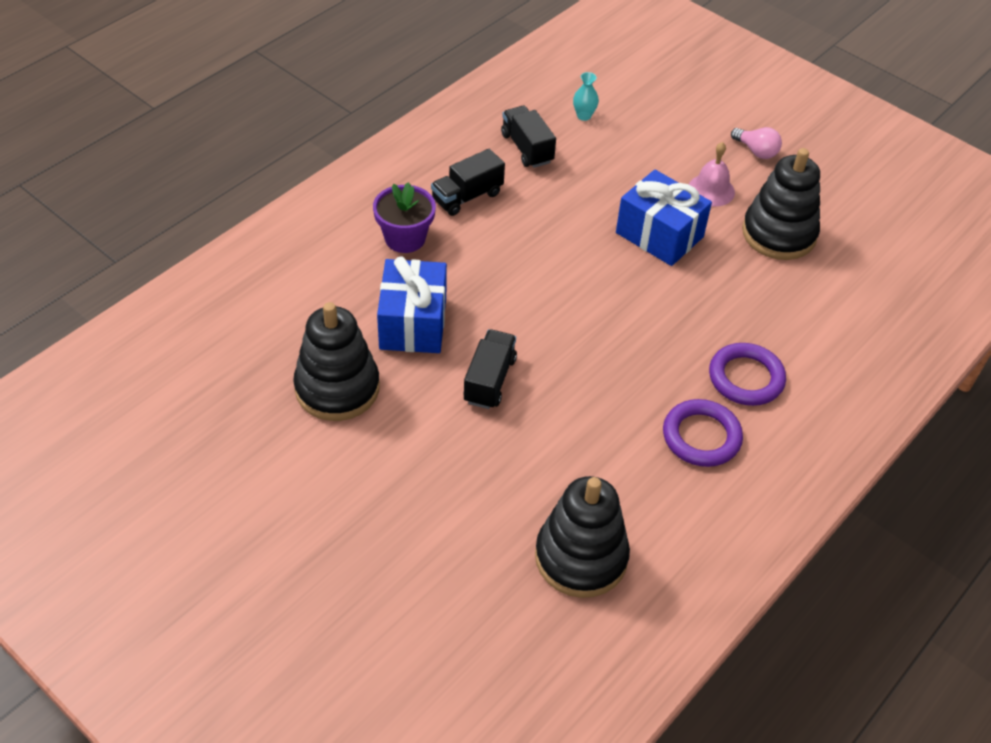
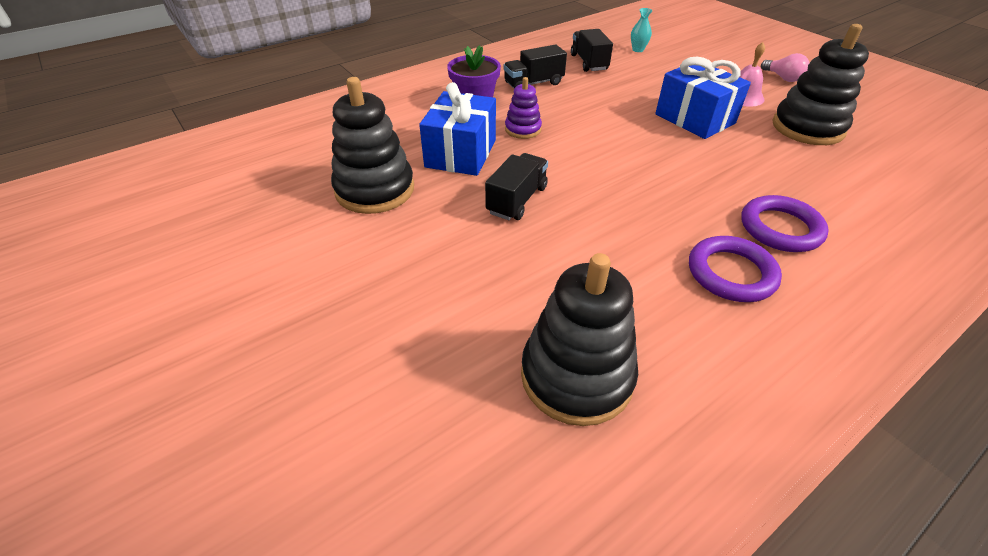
camera: 15 degrees right, 5 degrees down
none -> purple stacking toy [505,77,542,139]

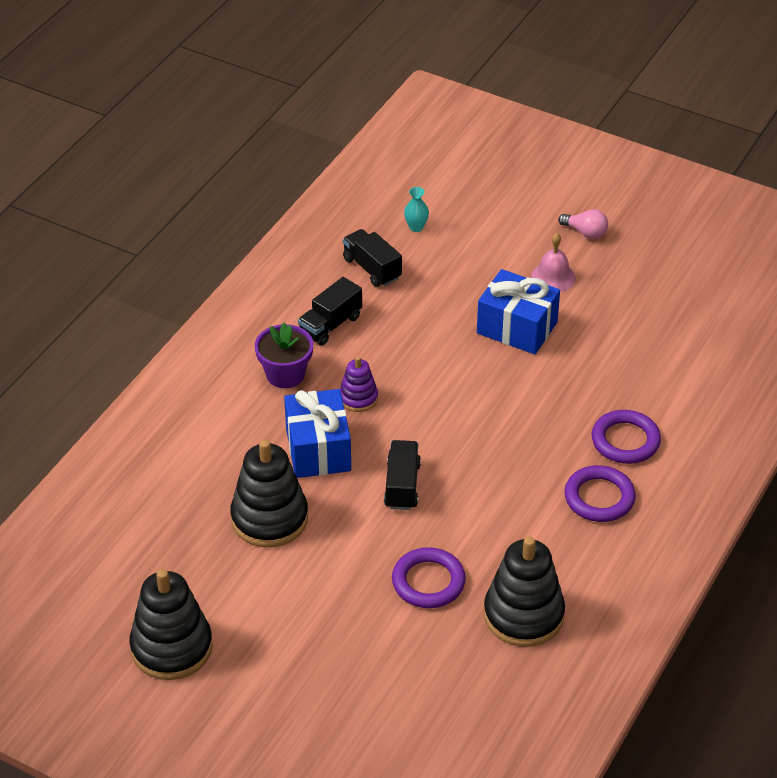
camera: 25 degrees left, 0 degrees up
black stacking toy [773,24,869,145] -> black stacking toy moved to [129,569,213,680]
none -> purple ring [392,547,466,608]

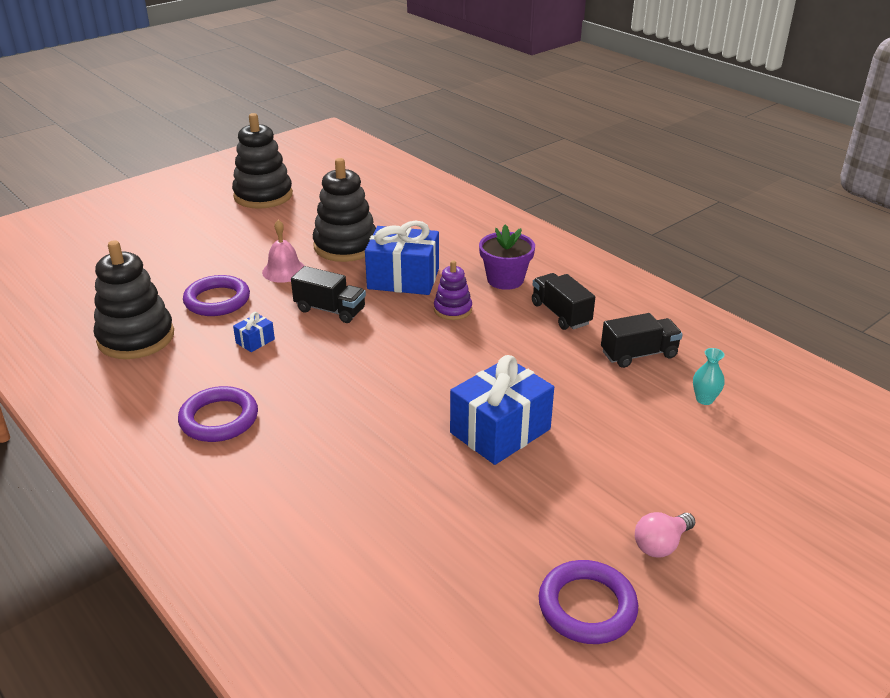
camera: 110 degrees right, 10 degrees down
pink bell [531,233,576,292] -> pink bell moved to [262,220,304,283]
purple ring [592,410,661,464] -> purple ring moved to [539,560,638,644]
none -> blue gift [233,312,275,352]

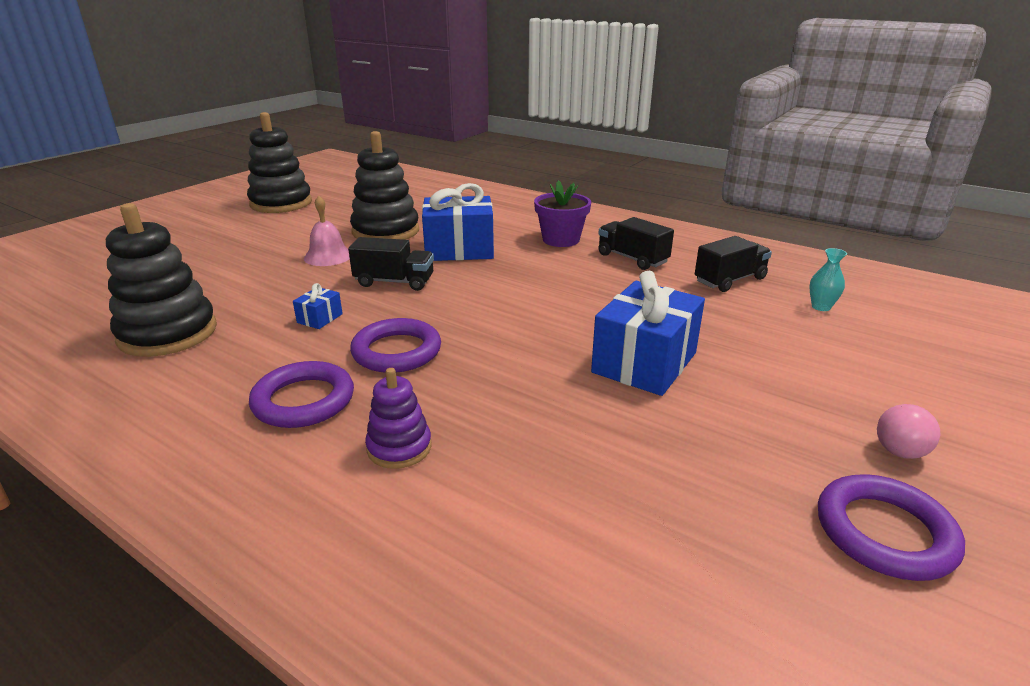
camera: 15 degrees left, 5 degrees down
purple ring [183,275,250,316] -> purple ring moved to [350,318,441,373]
purple stacking toy [434,260,472,320] -> purple stacking toy moved to [365,368,432,469]

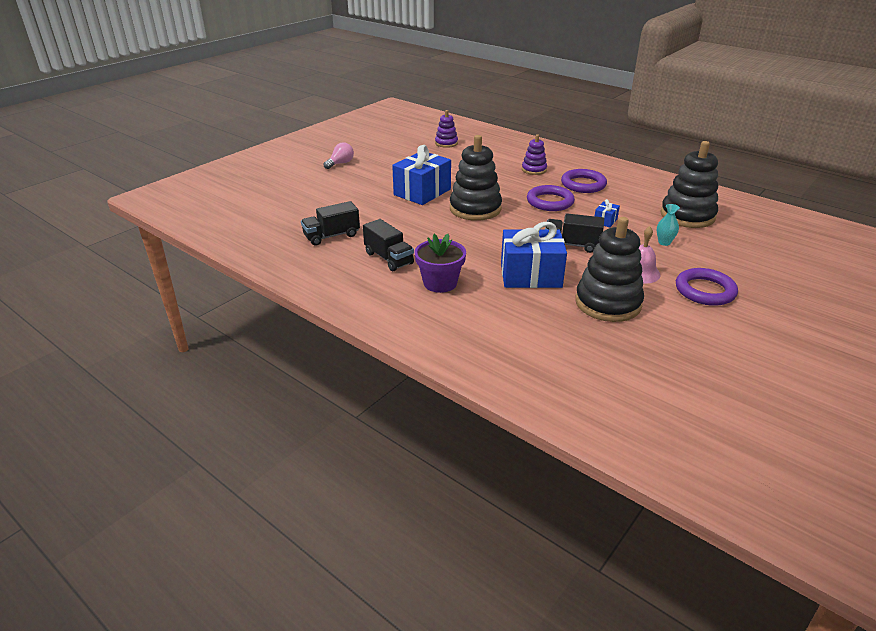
camera: 175 degrees left, 5 degrees up
black stacking toy [247,112,312,213] -> black stacking toy moved to [450,135,502,221]
turquoise vase [809,248,847,311] -> turquoise vase moved to [657,204,680,246]
purple ring [818,474,965,581] -> purple ring moved to [676,268,738,306]
none -> purple stacking toy [435,110,458,148]

